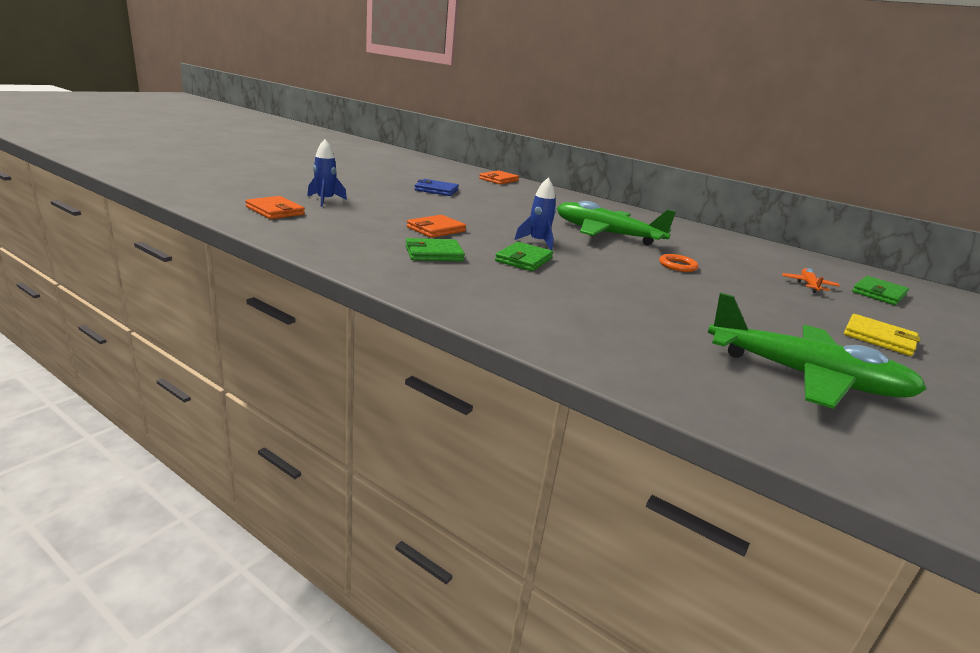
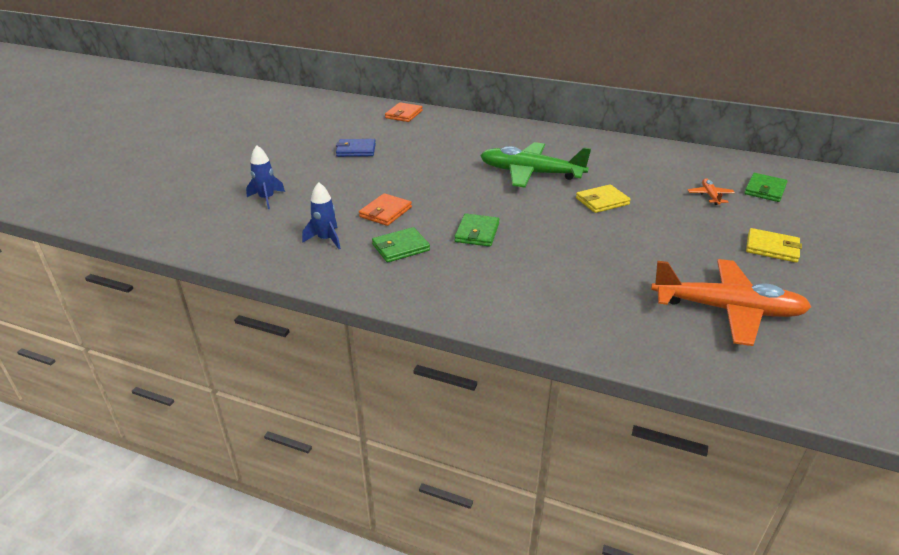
camera: 10 degrees left, 10 degrees up
orange wallet [245,196,305,219] -> none
blue rocket [514,178,556,250] -> blue rocket moved to [302,182,341,249]
orange ring [659,254,698,272] -> yellow wallet [576,184,631,213]
green plane [708,293,927,409] -> orange plane [651,259,811,346]

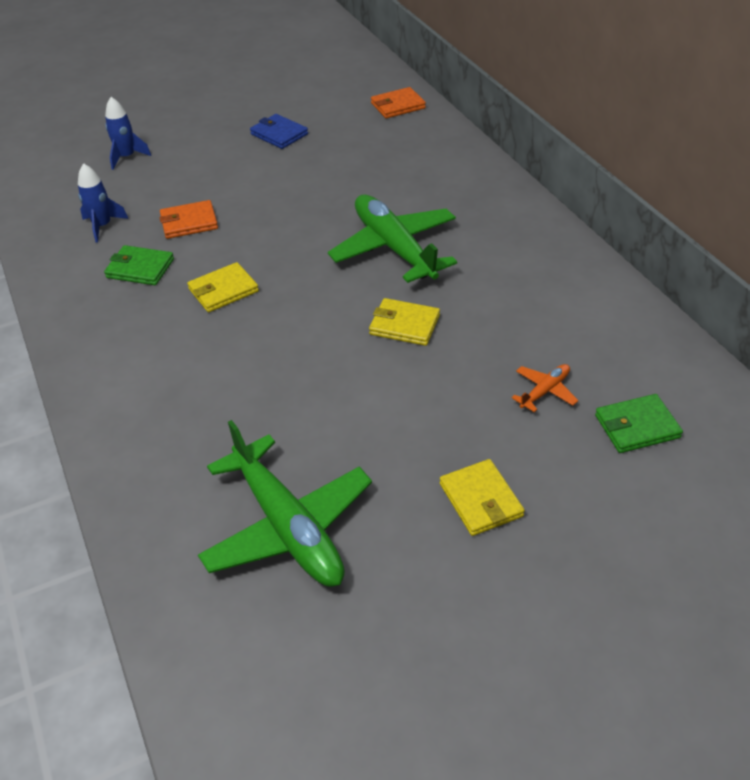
camera: 45 degrees right, 10 degrees up
green wallet [454,213,500,247] -> yellow wallet [187,262,259,312]
orange plane [651,259,811,346] -> green plane [198,420,372,587]

